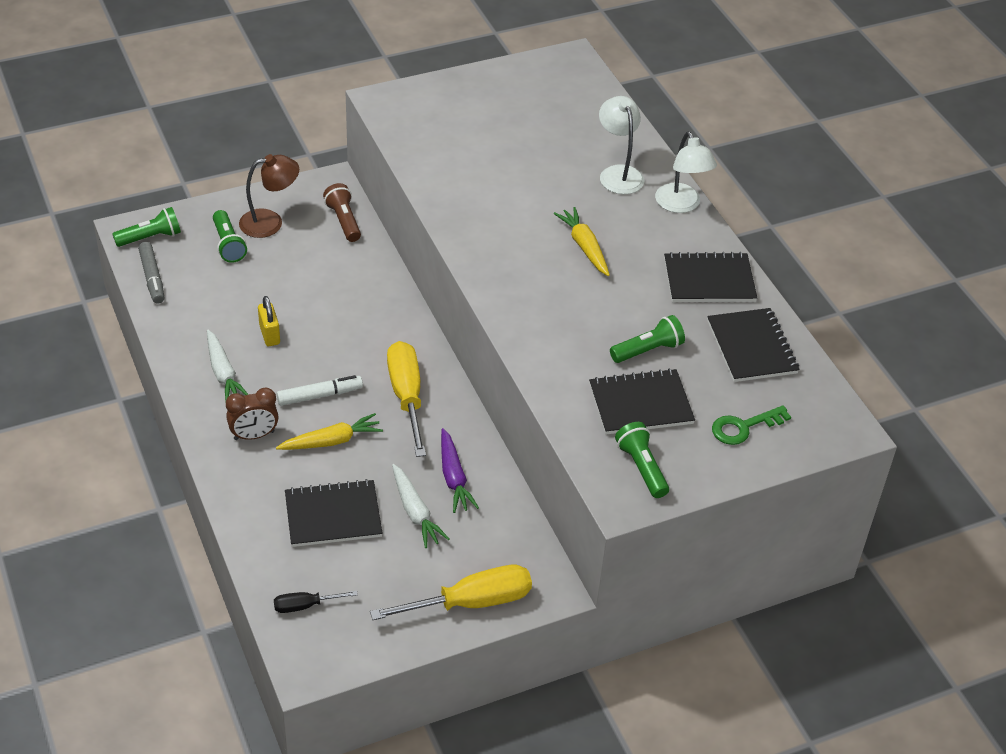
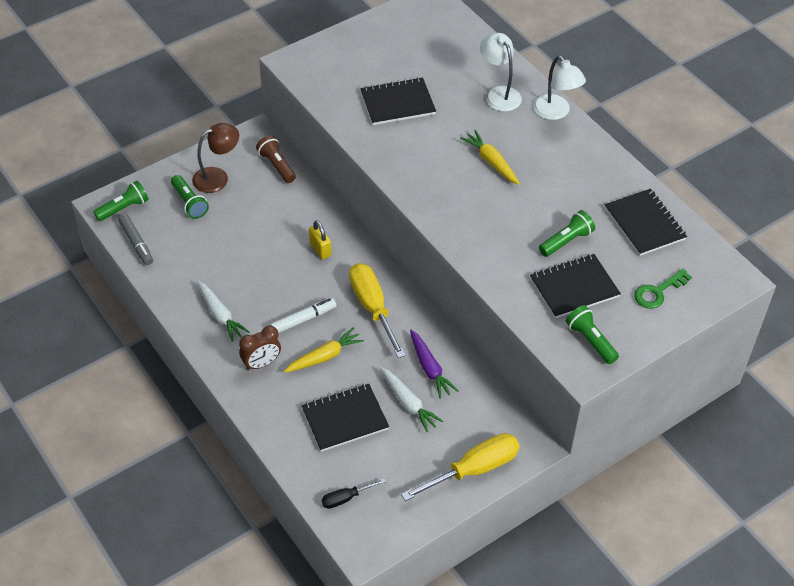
camera: 10 degrees left, 5 degrees up
yellow padlock [258,296,280,346] -> yellow padlock moved to [309,220,331,259]
black notebook [664,252,757,302] -> black notebook moved to [360,77,436,125]

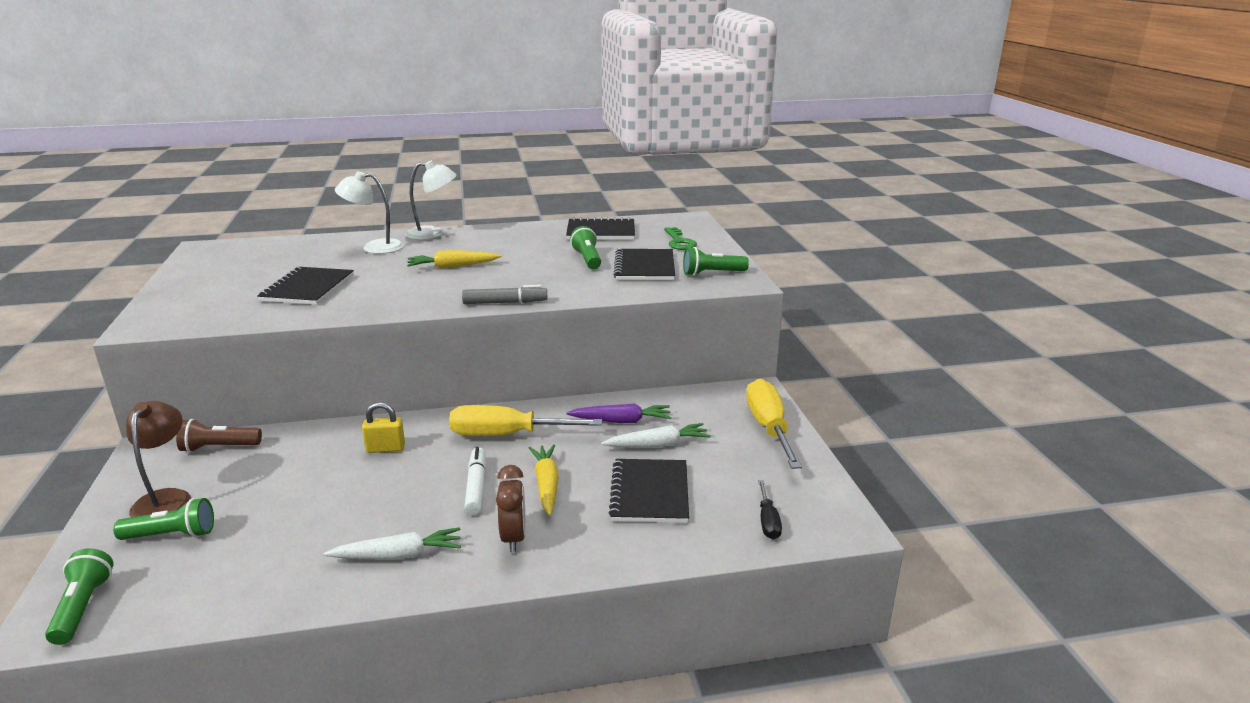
camera: 65 degrees left, 25 degrees down
grey marker [118,214,153,265] -> grey marker moved to [462,285,548,304]

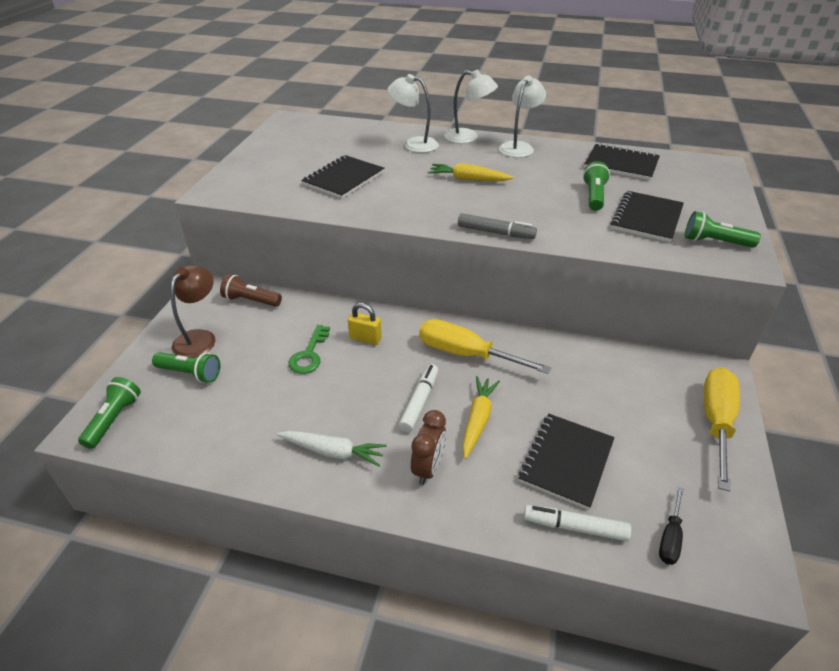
camera: 25 degrees right, 15 degrees up
purple carrot [566,403,671,423] -> none
white carrot [601,423,711,448] -> none
green key [664,227,697,250] -> green key moved to [288,325,330,374]
none -> white lamp [499,76,546,158]
none -> white marker [524,505,631,541]

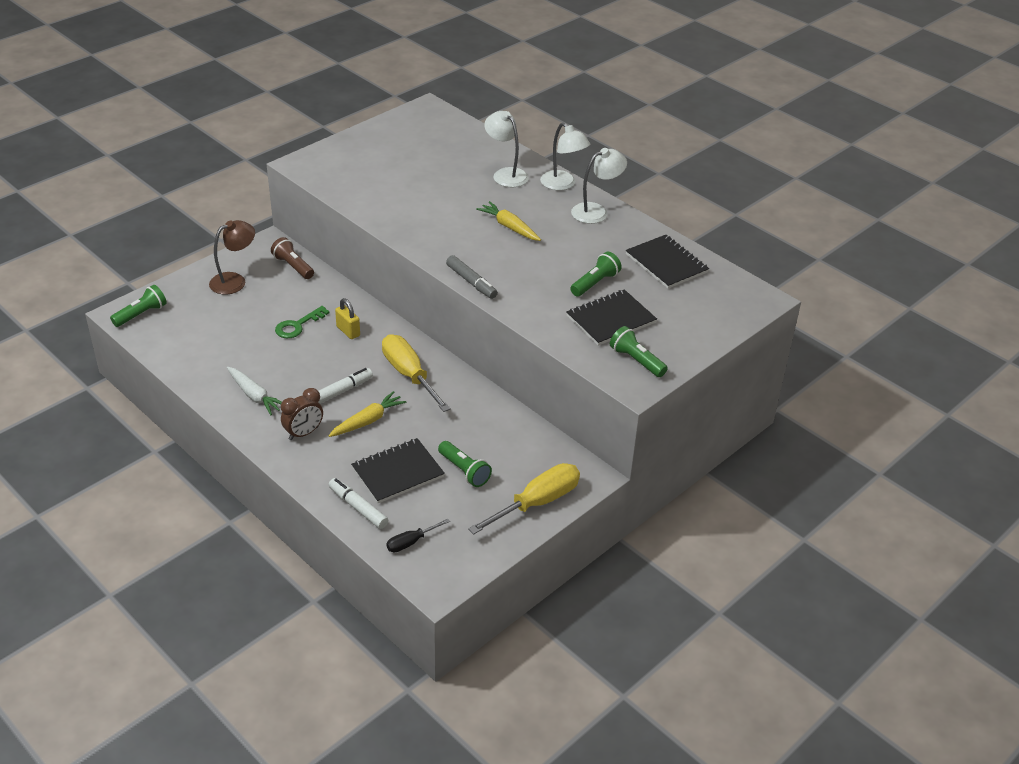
camera: 30 degrees right, 0 degrees up
green flashlight [152,352,220,383] -> green flashlight moved to [438,441,492,487]
black notebook [301,155,385,199] -> none

